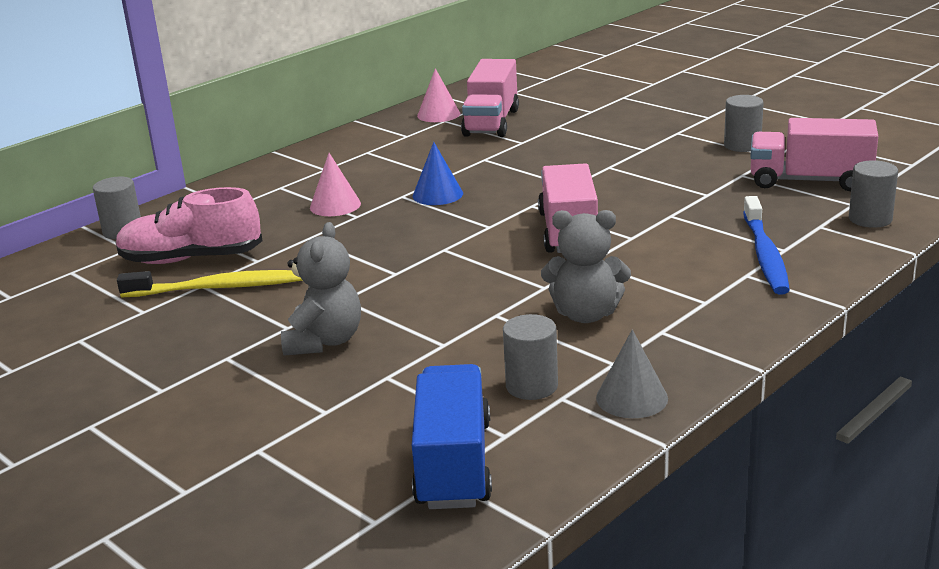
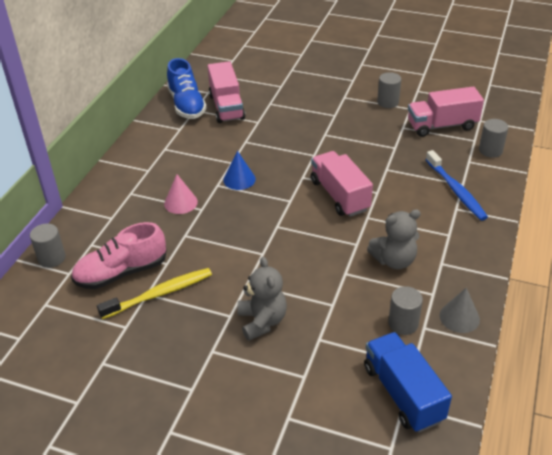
camera: 25 degrees left, 15 degrees up
pink cone [417,68,460,122] -> blue shoe [167,58,207,119]

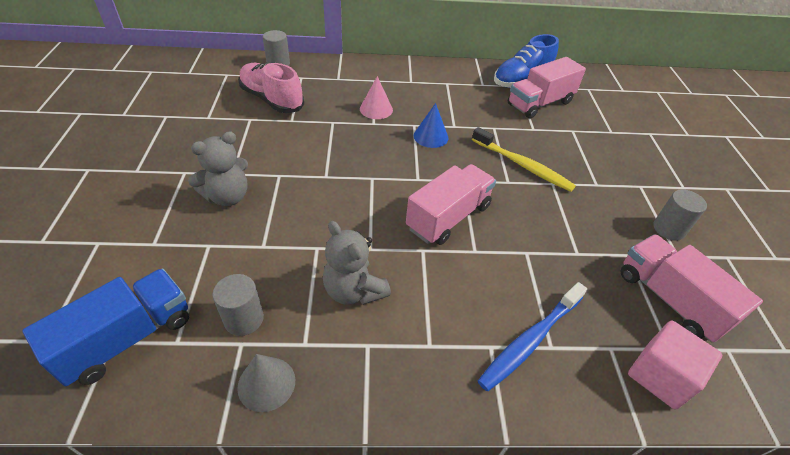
camera: 65 degrees right, 5 degrees up
yellow toothbrush [97,268,212,319] -> yellow toothbrush moved to [472,127,576,192]
grey cylinder [479,119,508,158] -> pink cube [628,321,722,410]

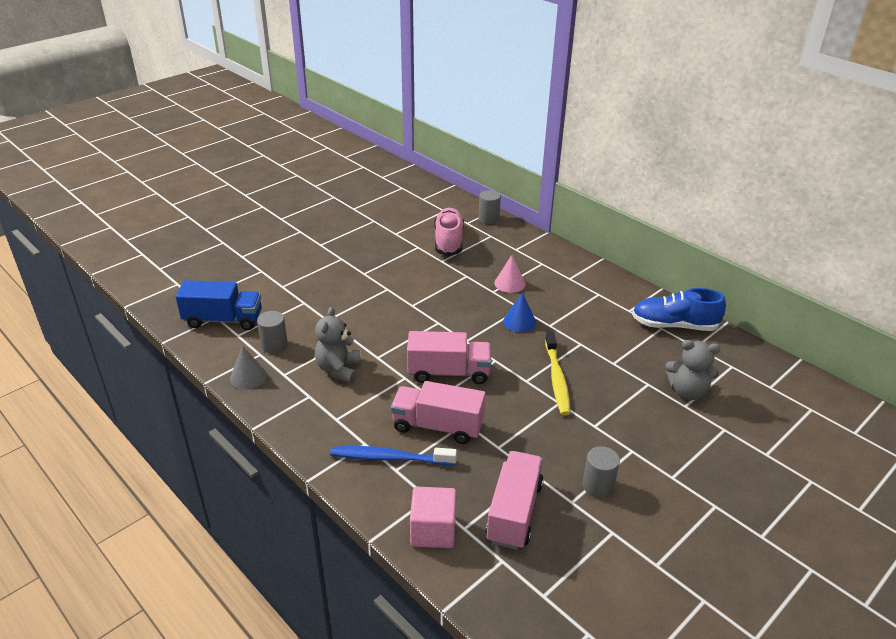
camera: 50 degrees right, 10 degrees down
grey teddy bear [188,131,248,206] -> grey teddy bear moved to [665,340,720,400]
pink truck [508,57,586,119] -> pink truck moved to [391,381,486,444]

